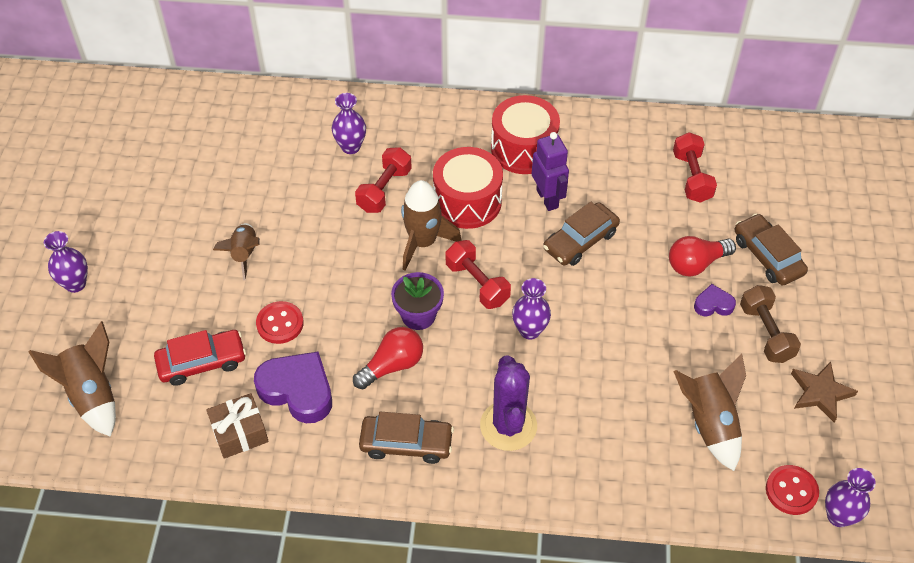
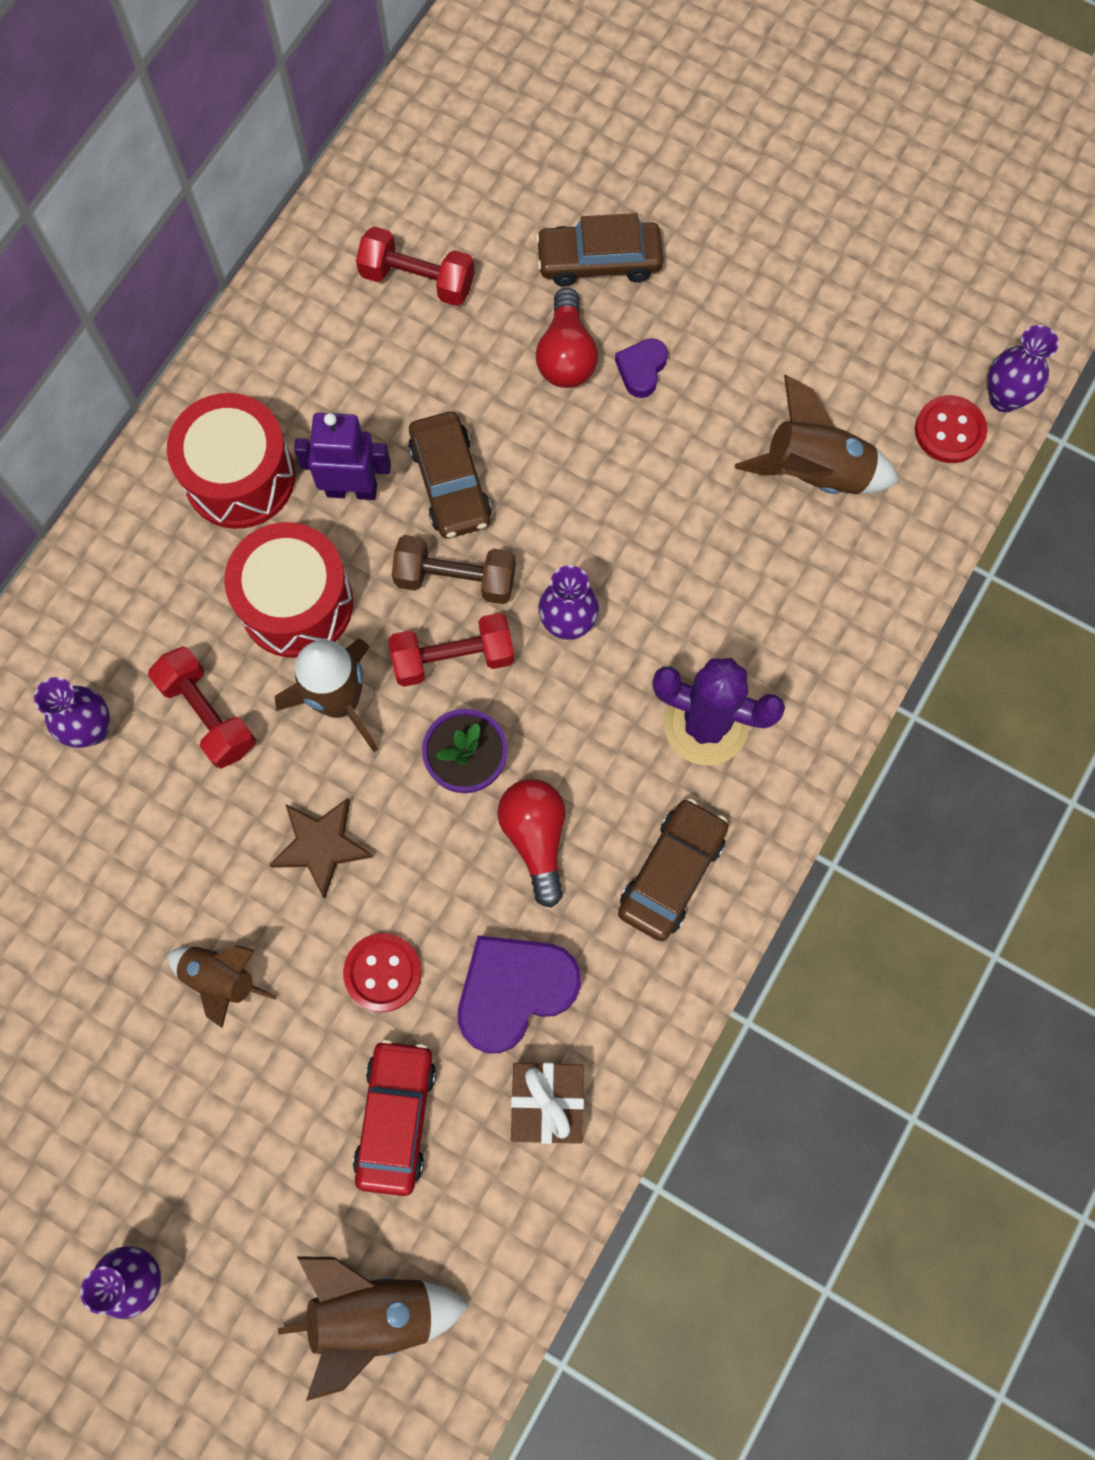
camera: 65 degrees left, 20 degrees up
brown dumbbell [740,285,801,363] -> brown dumbbell moved to [392,535,516,604]
brown star [791,361,858,423] -> brown star moved to [269,798,373,899]

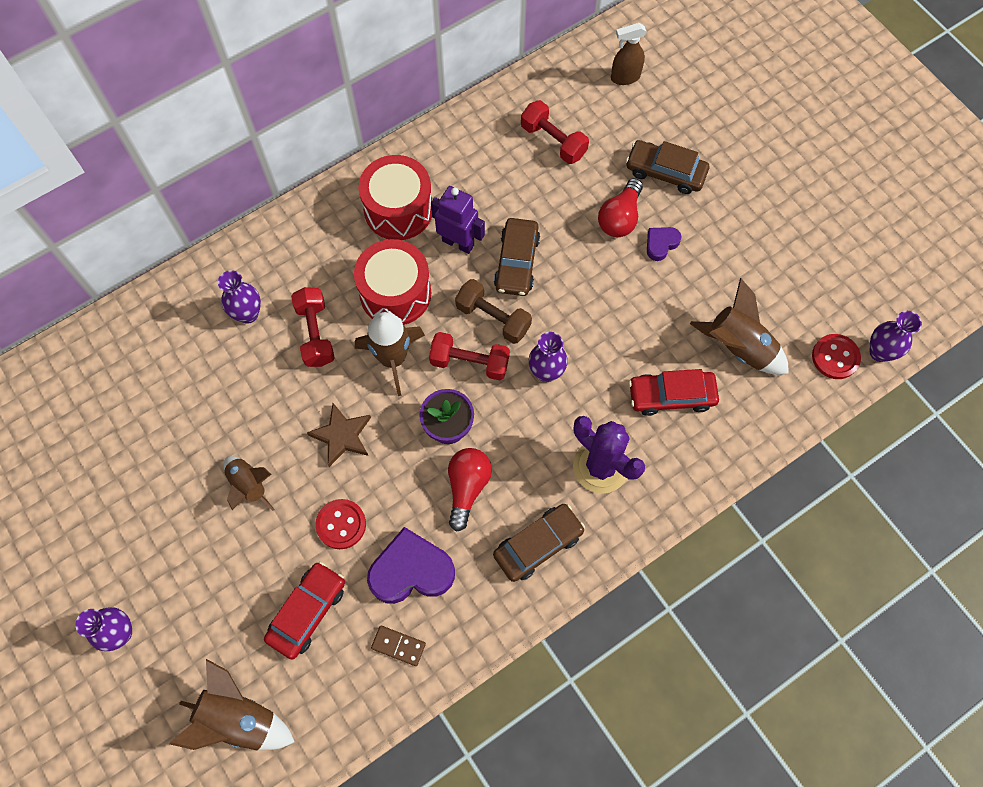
camera: 25 degrees right, 5 degrees down
brown gift [511,1063,584,1144] -> brown domino [371,626,426,666]
none -> brown spray bottle [611,23,647,85]
none -> red car [629,369,719,416]

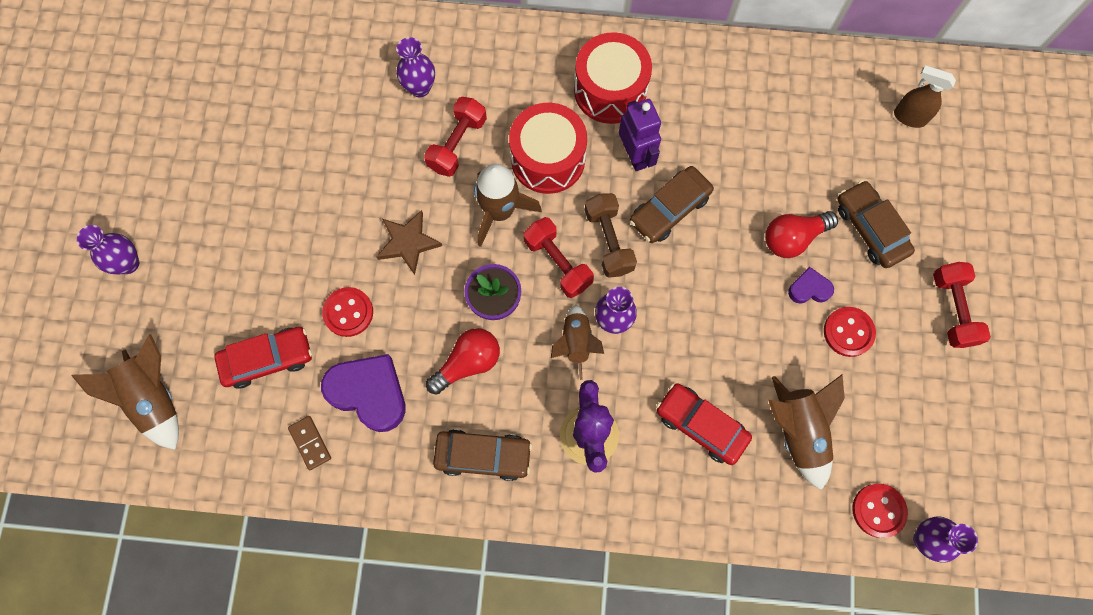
camera: 40 degrees right, 5 degrees up
brown rocket [224,456,275,511] -> brown rocket moved to [551,305,604,380]
red dumbbell [521,100,589,164] -> red dumbbell moved to [933,262,991,348]
none -> red button [824,307,876,357]

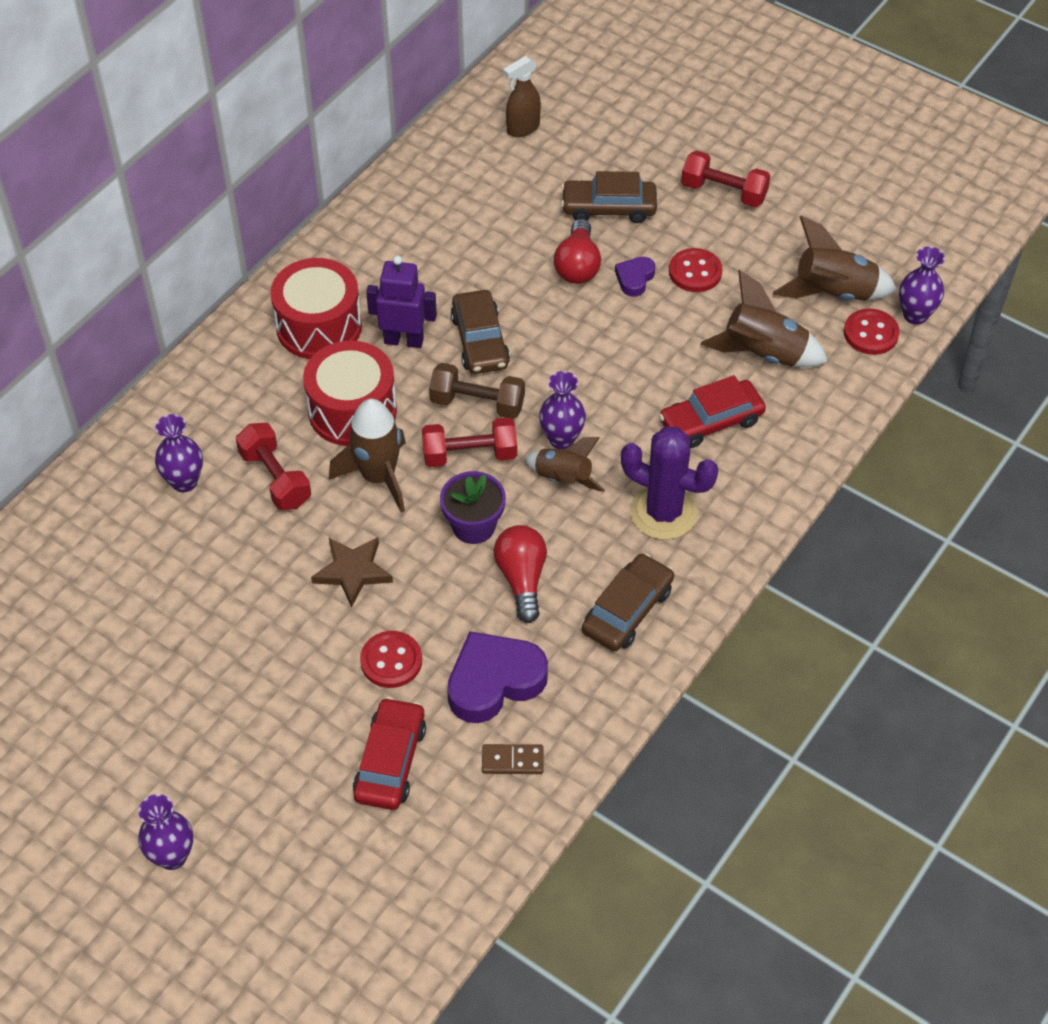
camera: 60 degrees left, 20 degrees down
brown rocket [71,334,179,450] -> brown rocket moved to [773,216,897,300]

